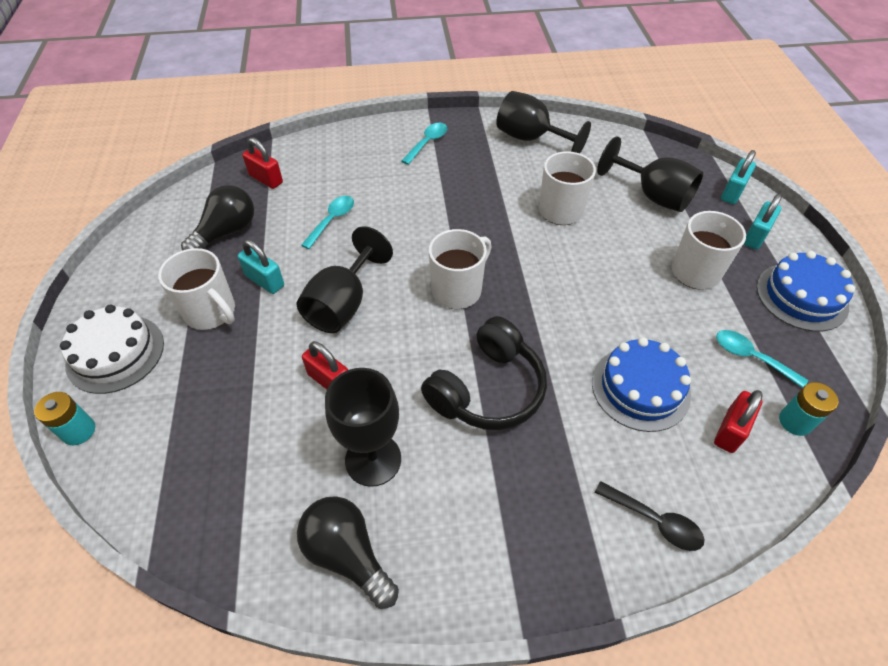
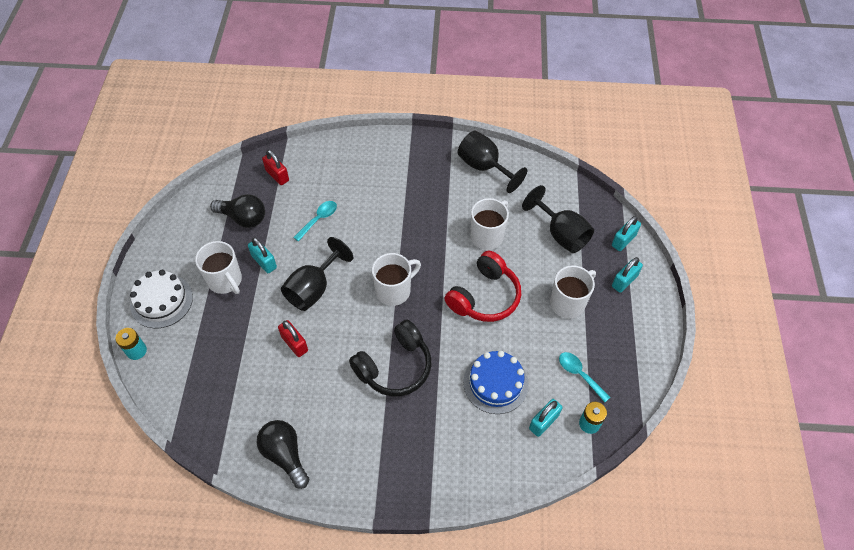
camera: 10 degrees right, 5 degrees up
black light bulb [181,185,254,251] -> black light bulb turned 60 degrees clockwise [210,194,265,228]
black goblet [325,368,401,487] -> none
turquoise spoon [402,123,447,165] -> none
black spoon [595,481,705,551] -> none
red padlock [714,390,763,453] -> turquoise padlock [529,399,563,437]
blue cake [757,251,855,332] -> none
none -> red headphones [444,251,521,322]

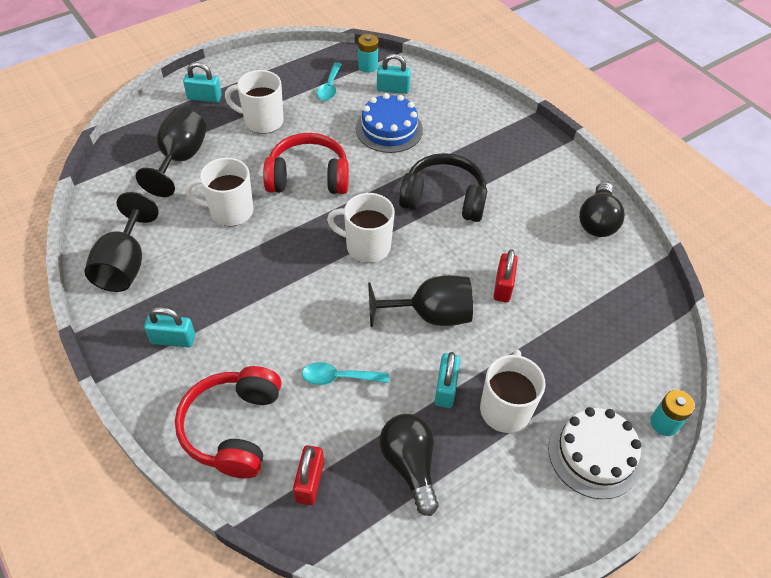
camera: 130 degrees left, 5 degrees down
turquoise padlock [612,216,641,251] -> turquoise padlock moved to [144,307,195,348]
none -> red headphones [175,366,282,478]

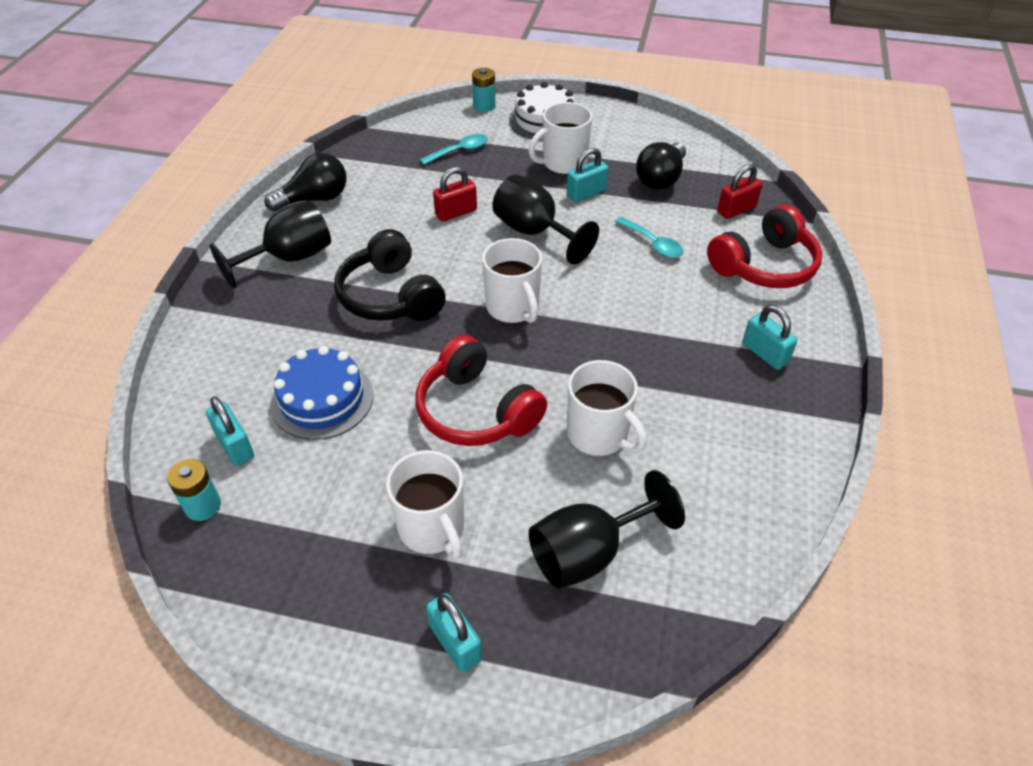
camera: 130 degrees left, 5 degrees down
black goblet [85,192,159,292] -> black goblet moved to [210,201,331,289]
turquoise spoon [317,62,342,101] -> turquoise spoon moved to [420,134,488,165]

